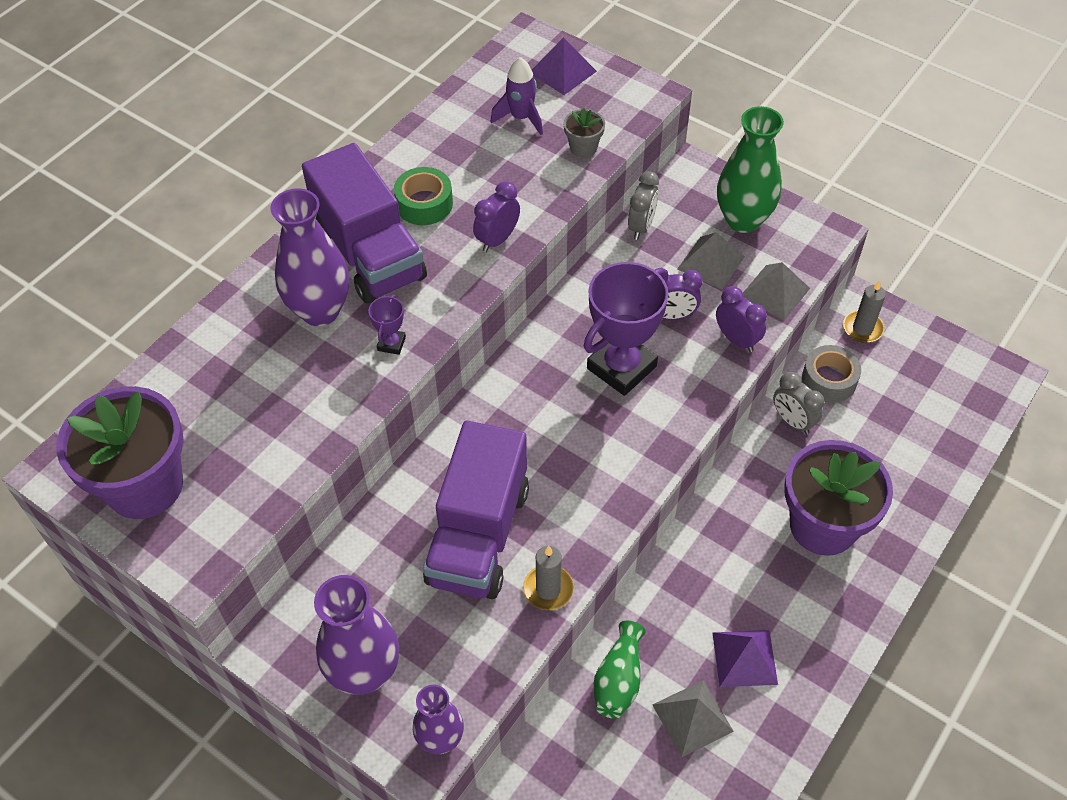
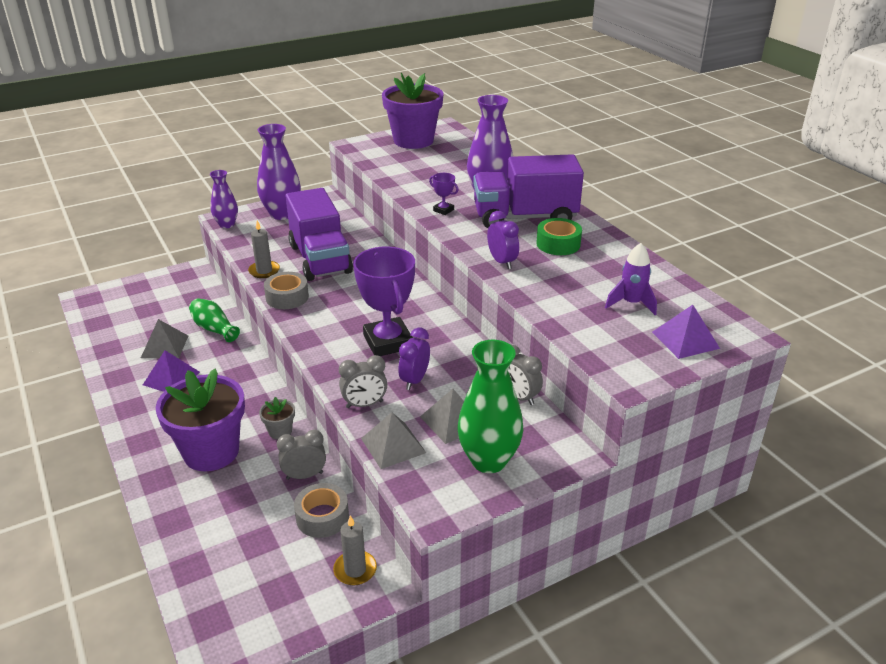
camera: 115 degrees right, 20 degrees down
purple truck [423,421,529,599] -> purple truck turned 150 degrees counterclockwise [286,188,353,281]
grey flower pot [564,108,605,158] -> grey flower pot moved to [259,397,295,440]
purple clock [716,286,767,352] -> grey clock [339,355,387,408]
none -> grey tape [264,272,309,309]

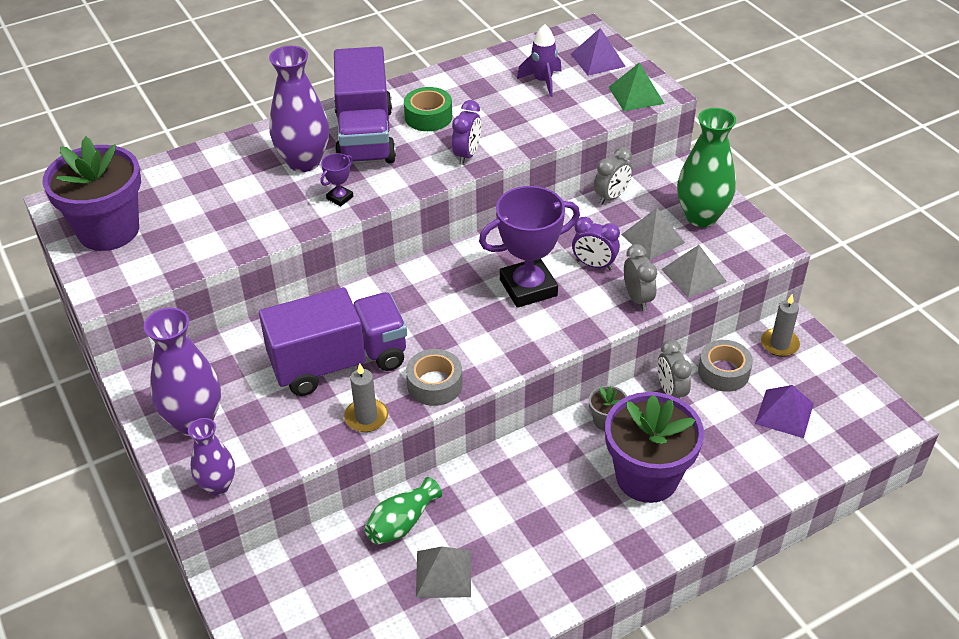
camera: 90 degrees left, 10 degrees up
purple pyramid [143,350,200,392] -> purple pyramid moved to [755,385,814,438]
purple clock [487,211,519,269] -> purple clock turned 135 degrees clockwise [452,100,481,165]
none -> green pyramid [609,62,664,111]

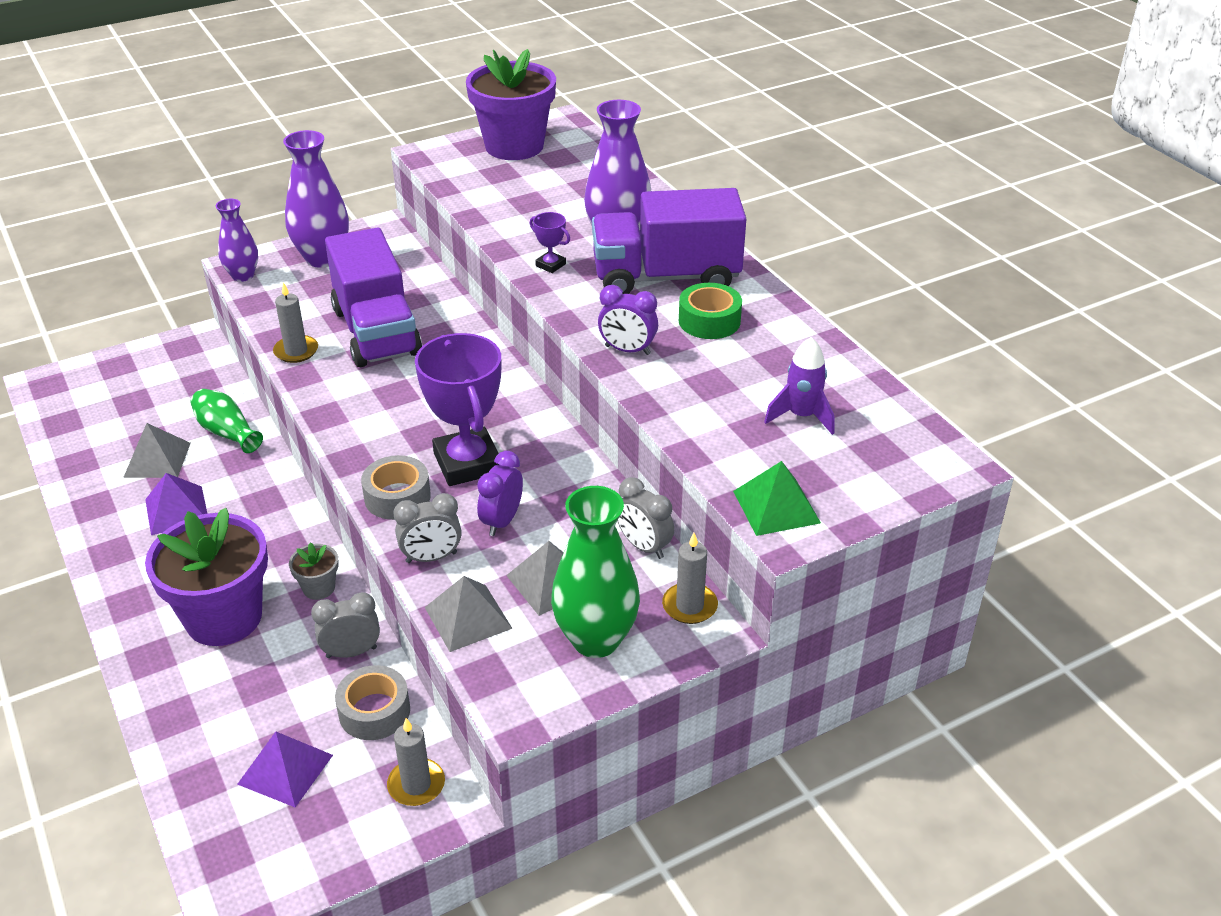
camera: 90 degrees right, 5 degrees down
grey tape [406,349,463,406] -> grey tape moved to [361,455,431,520]
purple pyramid [571,28,626,76] -> purple pyramid moved to [145,473,207,535]
none -> grey candle [662,533,718,624]

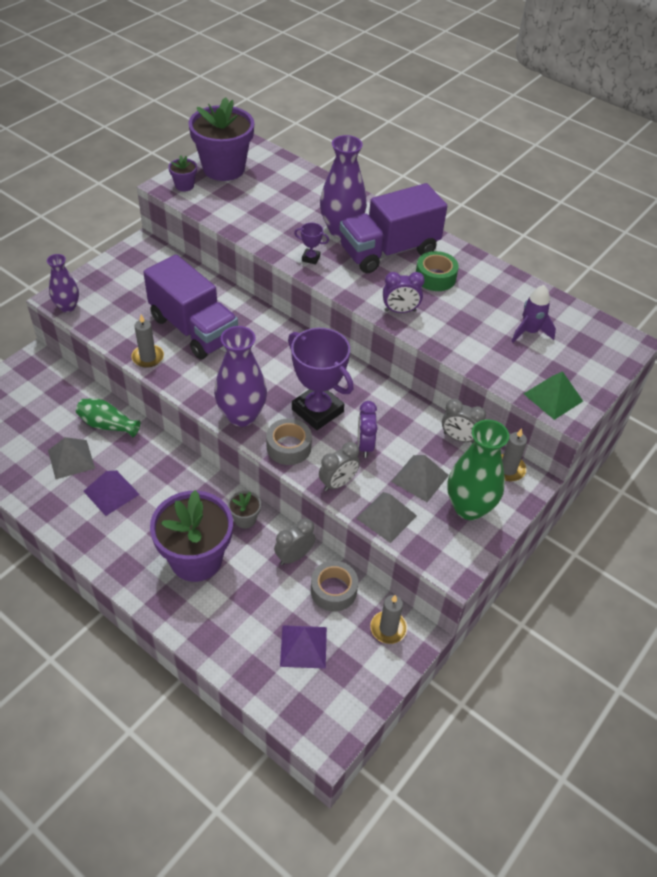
camera: 25 degrees left, 10 degrees up
purple vase [283,130,349,268] -> purple vase moved to [214,326,267,427]
none -> purple flower pot [168,155,197,191]

